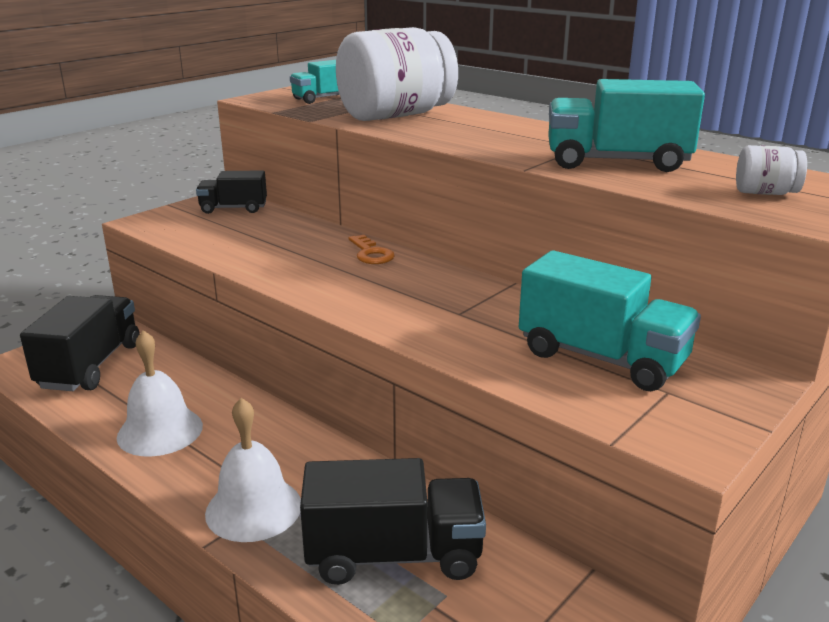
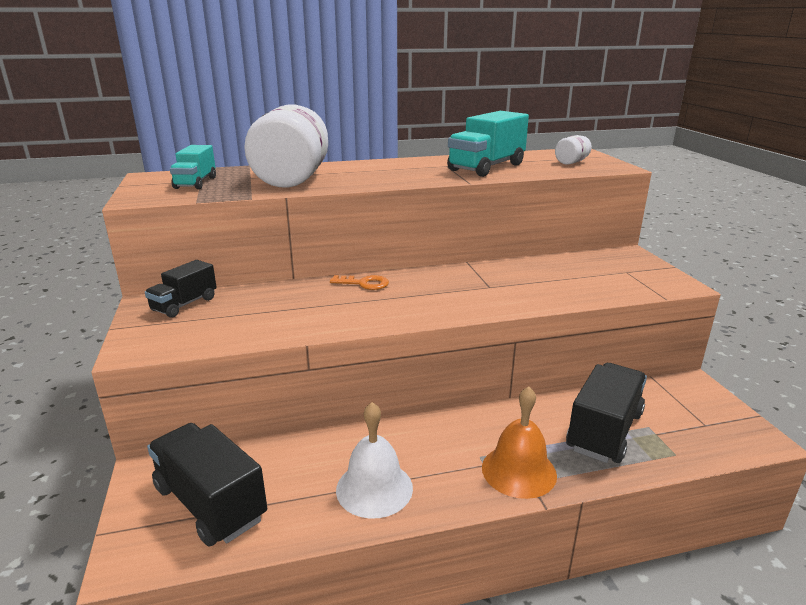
camera: 55 degrees left, 0 degrees up
white bell [205,398,301,542] -> orange bell [482,386,557,499]
turquoise truck [519,250,701,391] -> none

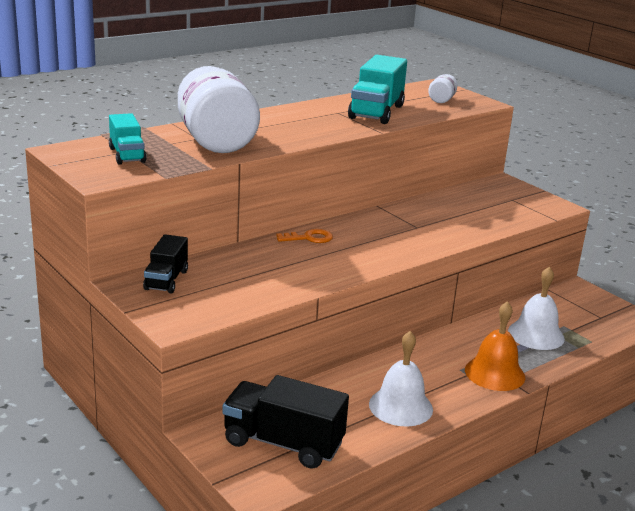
camera: 25 degrees left, 0 degrees up
black truck [566,363,647,463] -> white bell [508,266,565,350]

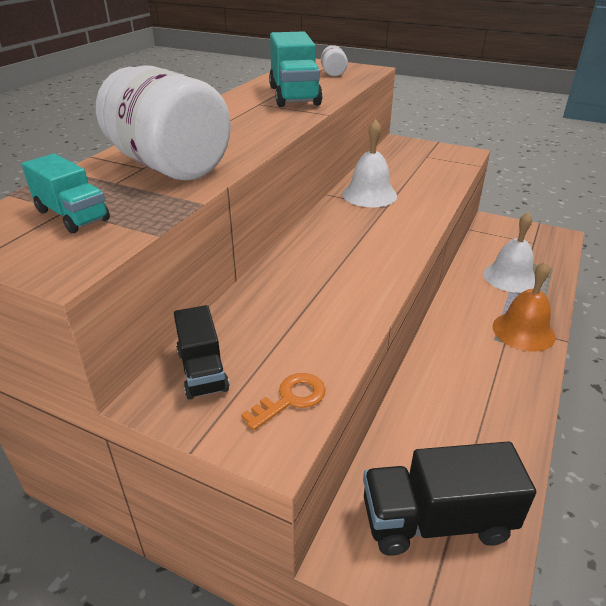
camera: 25 degrees left, 10 degrees up
orange key [277,229,333,243] -> orange key moved to [241,373,326,431]
white bell [369,331,433,427] -> white bell moved to [342,119,397,207]

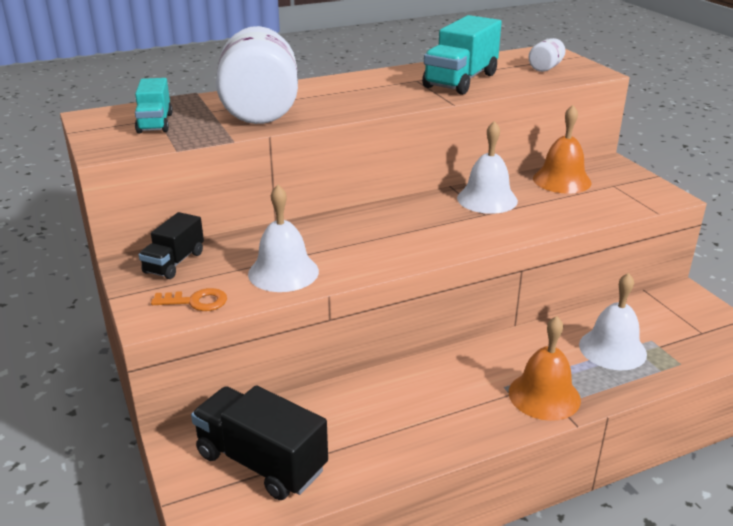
camera: 40 degrees right, 5 degrees down
none -> white bell [248,185,319,292]
none -> orange bell [533,105,592,194]

